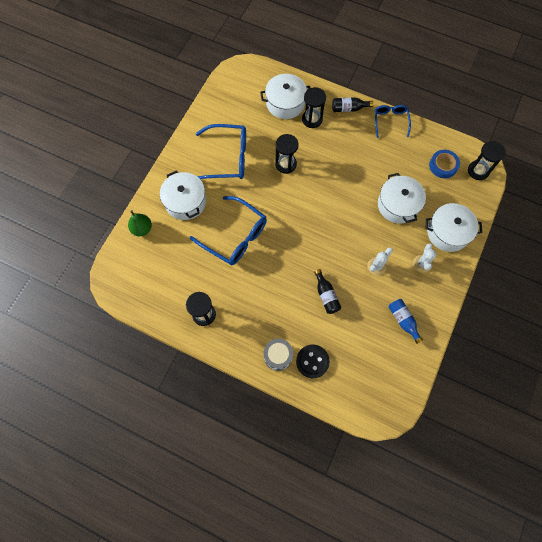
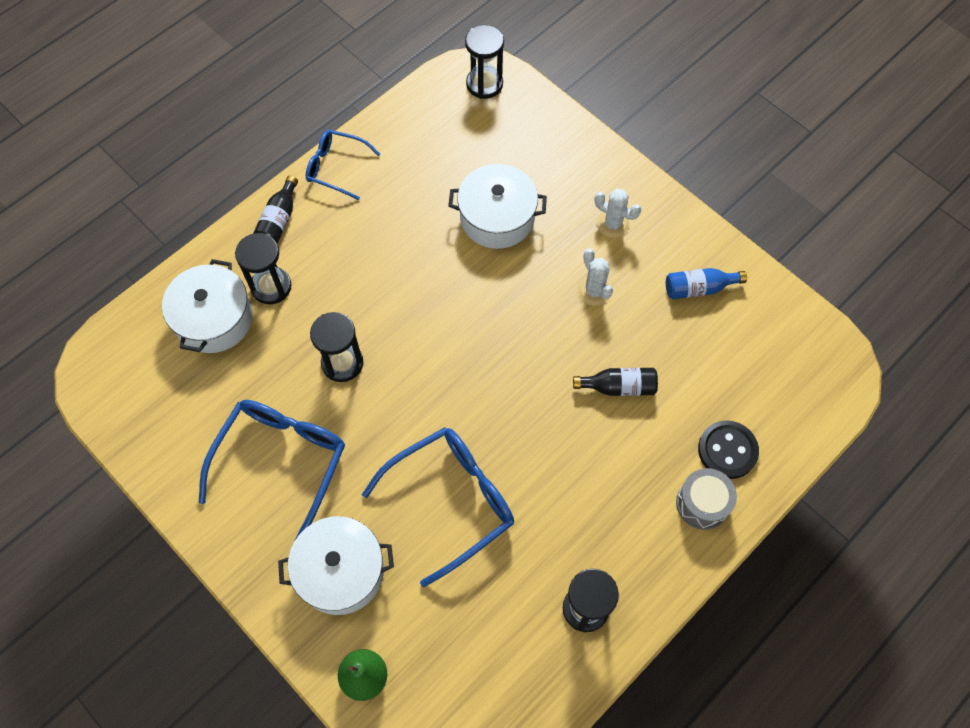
camera: 70 degrees left, 5 degrees down
white pot [426,203,482,252] -> none
blue tape [429,150,460,178] -> none

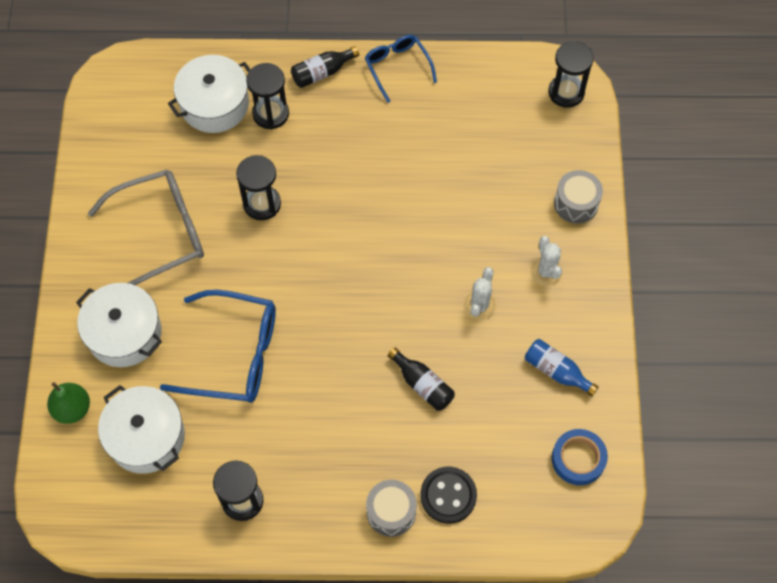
camera: 45 degrees right, 0 degrees up
blue glasses [199,400,345,541] -> grey glasses [88,169,204,285]
white pot [448,164,547,249] -> white pot moved to [98,385,185,474]
none -> blue tape [552,429,608,485]
none -> grey drum [554,170,603,224]

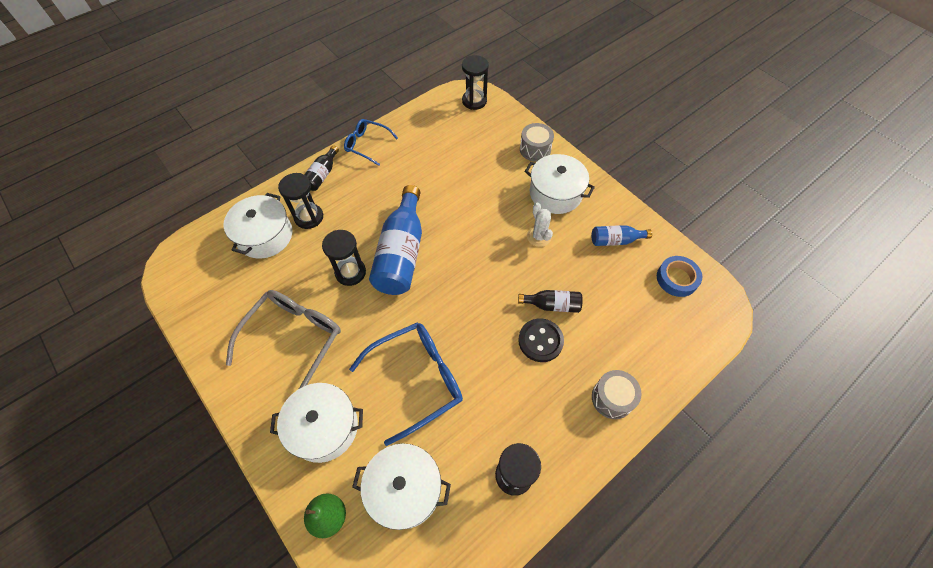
camera: 40 degrees left, 5 degrees down
black button [420,467,477,524] -> black button moved to [518,318,564,362]
white cactus [530,236,563,286] -> white pot [525,154,595,214]
none -> blue bottle [369,185,422,295]

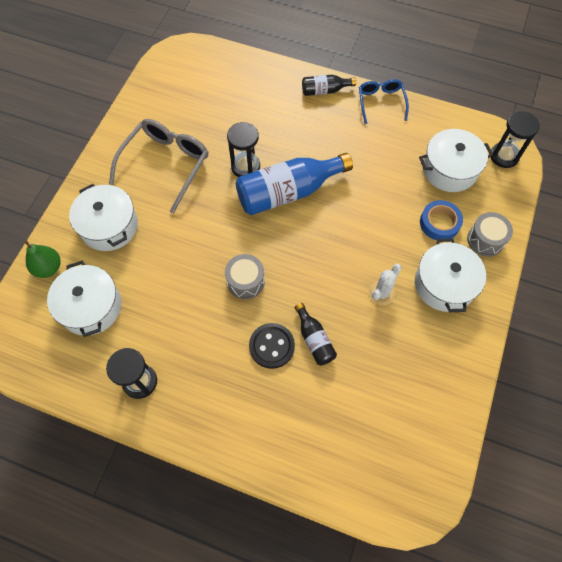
camera: 60 degrees right, 5 degrees up
white pot [224,193,292,258] -> white pot moved to [419,129,493,192]
grey glasses [226,290,341,389] -> grey glasses turned 60 degrees counterclockwise [109,119,208,214]
black hourglass [278,173,323,229] -> none
blue glasses [349,322,463,446] -> none
blue bottle [591,225,652,246] -> none
grey drum [592,370,642,419] -> grey drum moved to [225,254,265,299]
blue tape [657,256,702,297] -> blue tape moved to [420,200,463,240]

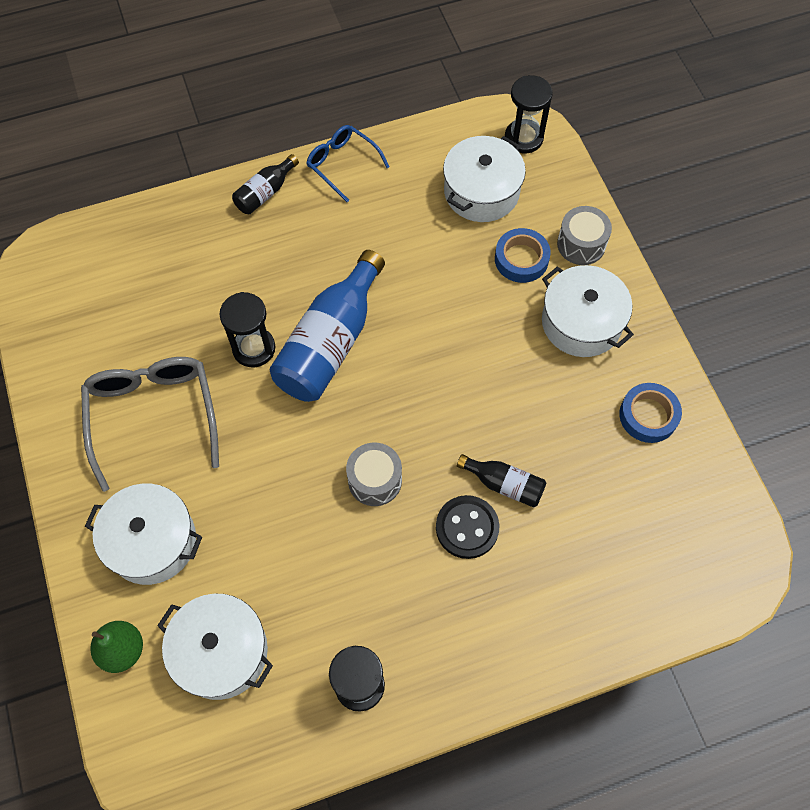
camera: 40 degrees left, 0 degrees up
white cactus [368,264,402,305] -> none
none -> blue tape [619,383,682,443]

